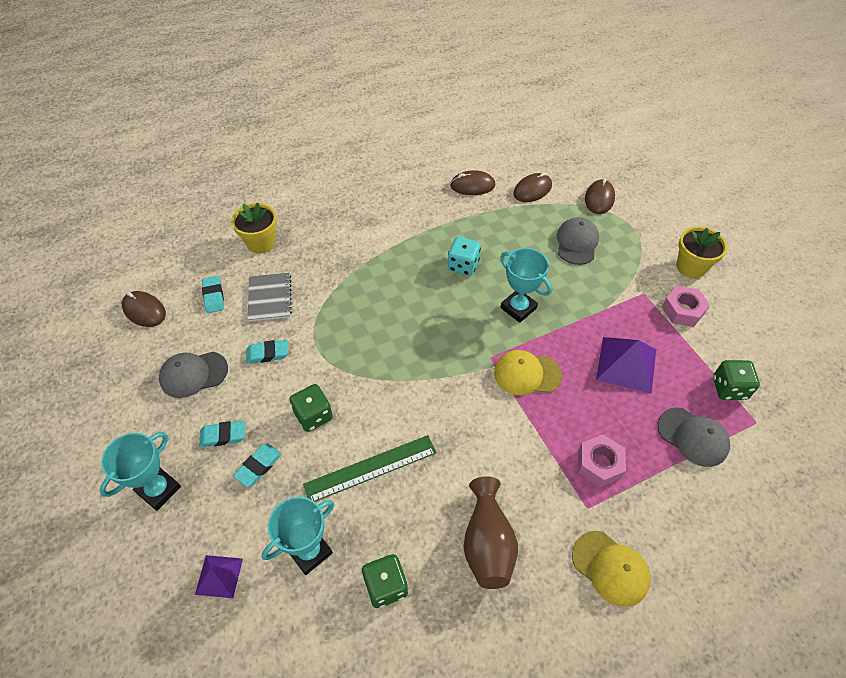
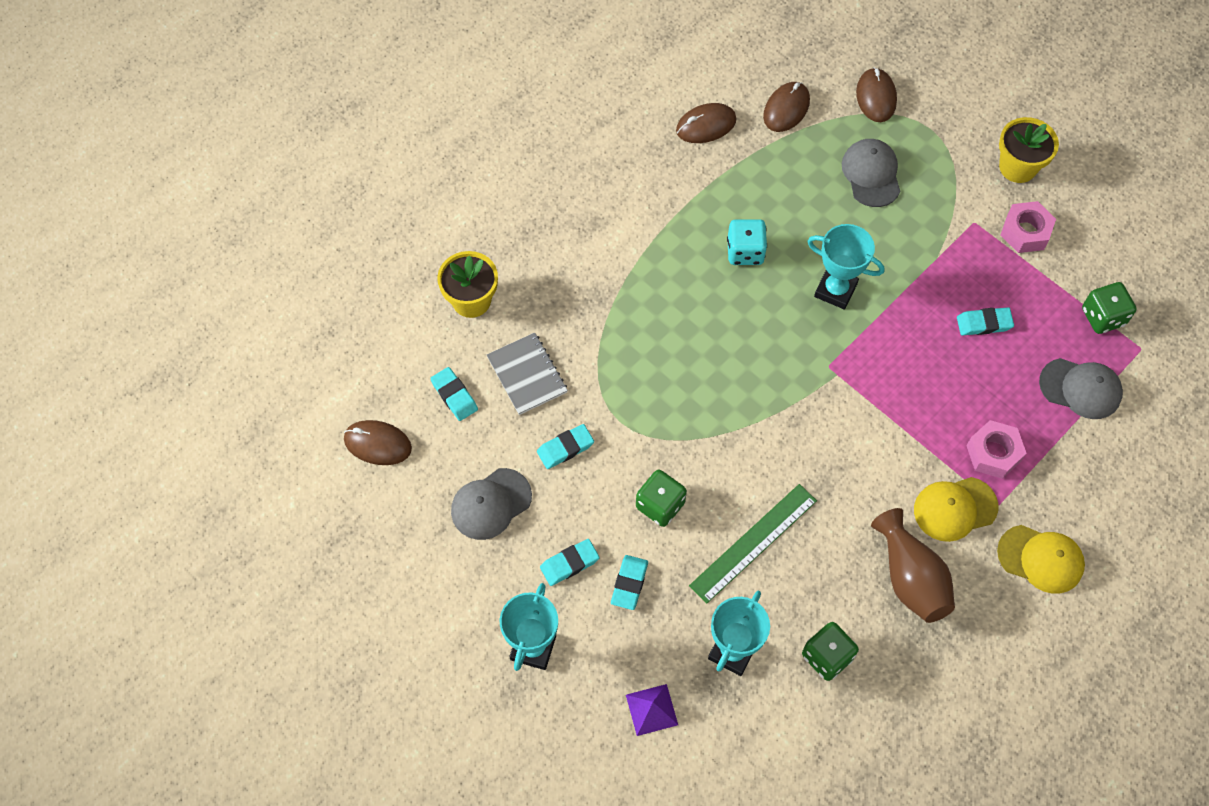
camera: 20 degrees left, 10 degrees up
yellow cap [494,350,562,395] -> yellow cap moved to [914,477,998,542]
purple pyramid [596,337,656,394] -> turquoise eraser [957,307,1014,335]

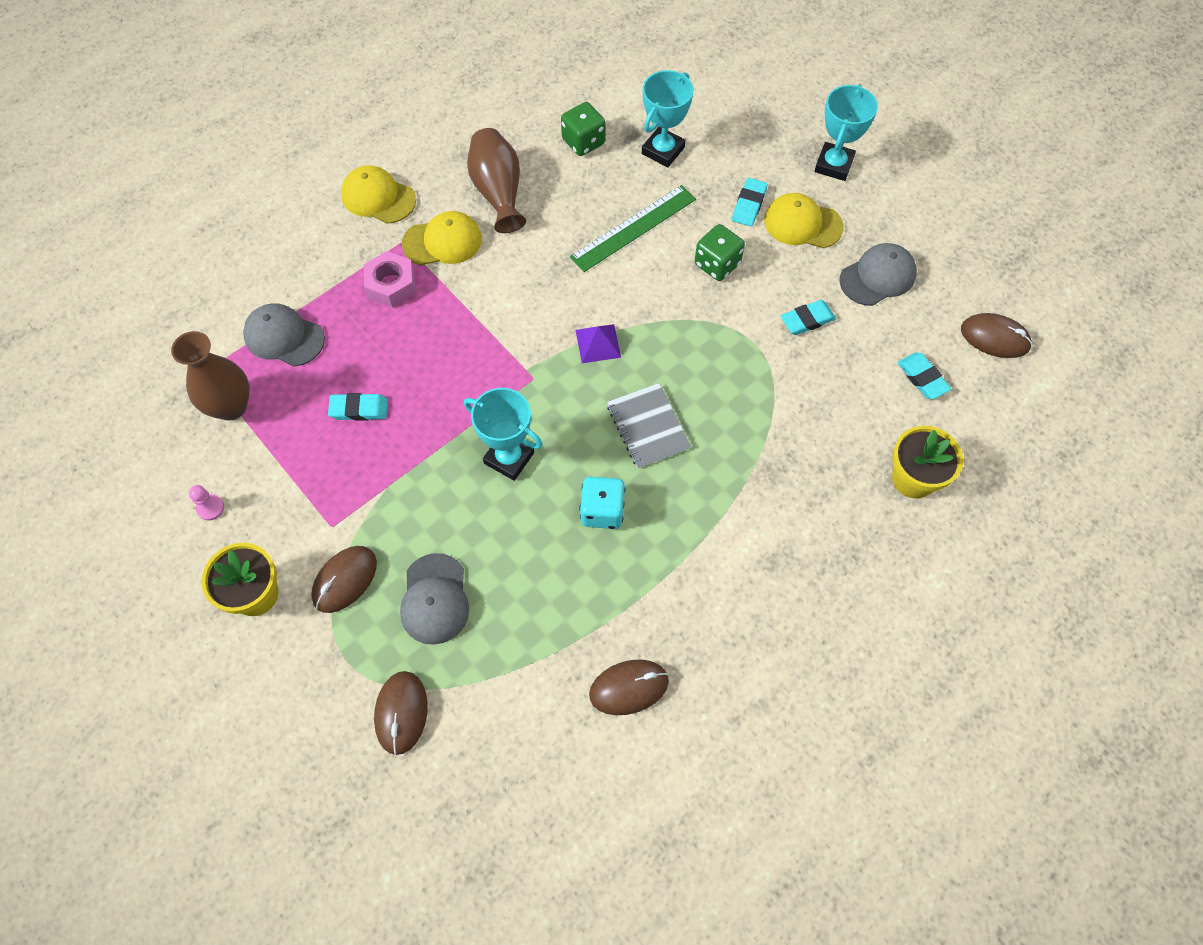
camera: 175 degrees left, 0 degrees up
grey notebook [487,332,568,415] -> grey notebook moved to [607,383,691,468]
turquoise eraser [540,539,600,586] -> yellow cap [764,193,844,248]
purple pyramid [626,684,678,736] -> purple pyramid moved to [576,324,621,363]
brown mouse [763,82,810,132] -> brown mouse moved to [311,546,377,613]
pink nut [1000,201,1056,253] -> none
green dice [1082,282,1137,334] -> brown vase [171,331,250,421]
none -> pink pawn [189,485,224,521]

